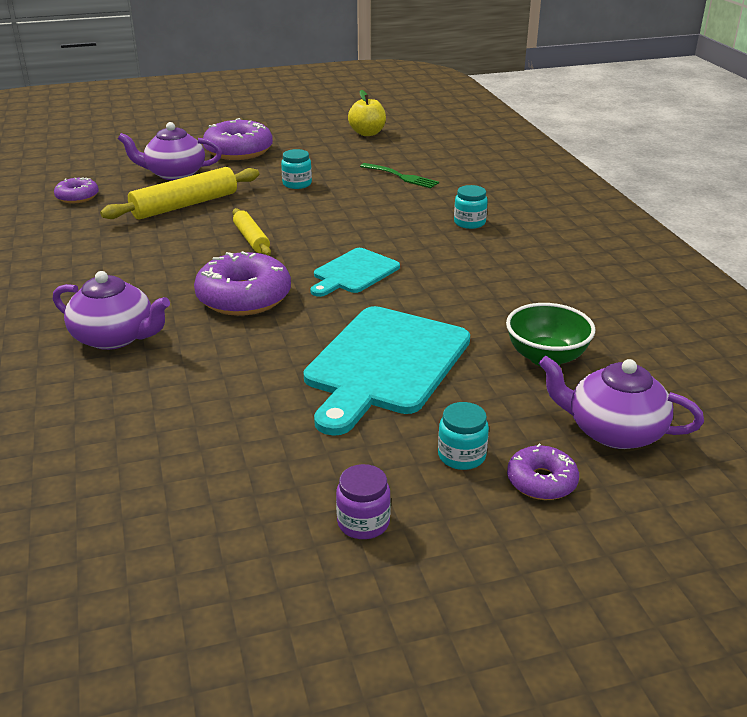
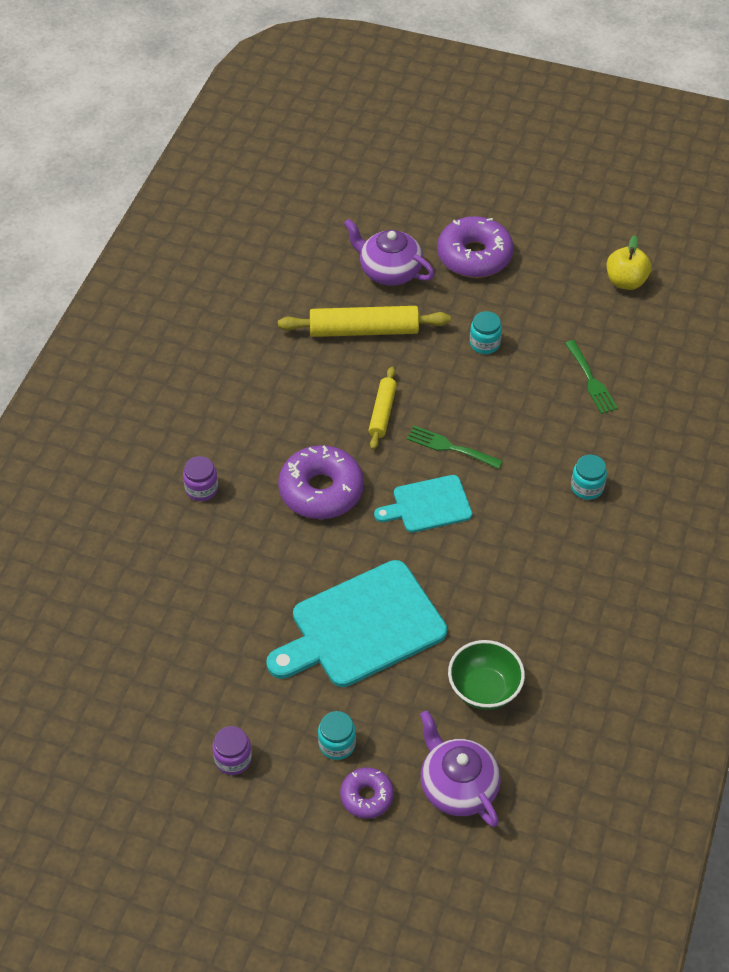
camera: 35 degrees right, 20 degrees up
purple teapot [53,271,170,350] -> purple jar [183,456,218,501]
purple donut [54,177,99,204] -> none
none -> green fork [407,426,503,469]

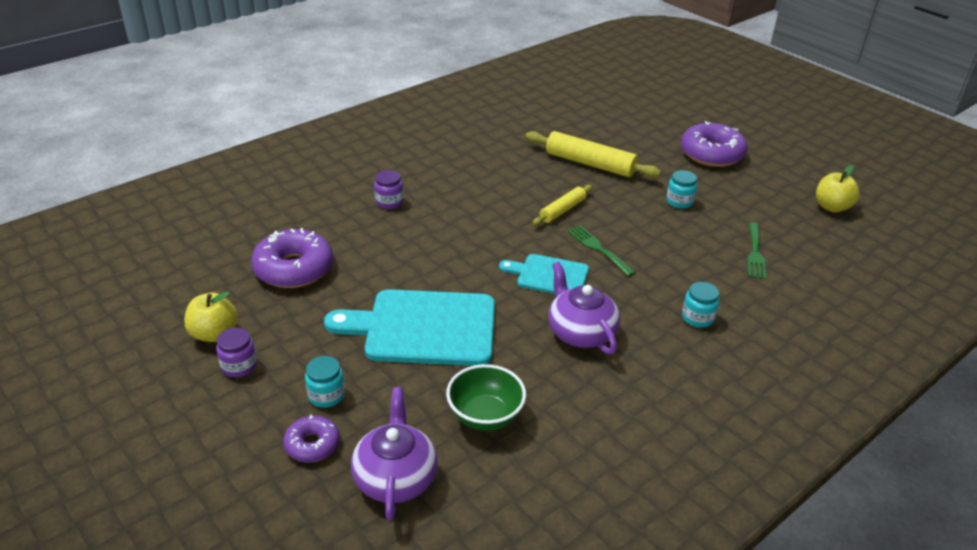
camera: 30 degrees right, 15 degrees down
purple donut [278,445,364,519] -> purple donut moved to [251,228,333,288]
purple teapot [344,219,435,285] -> purple teapot moved to [548,262,620,355]
none -> yellow apple [184,292,238,342]

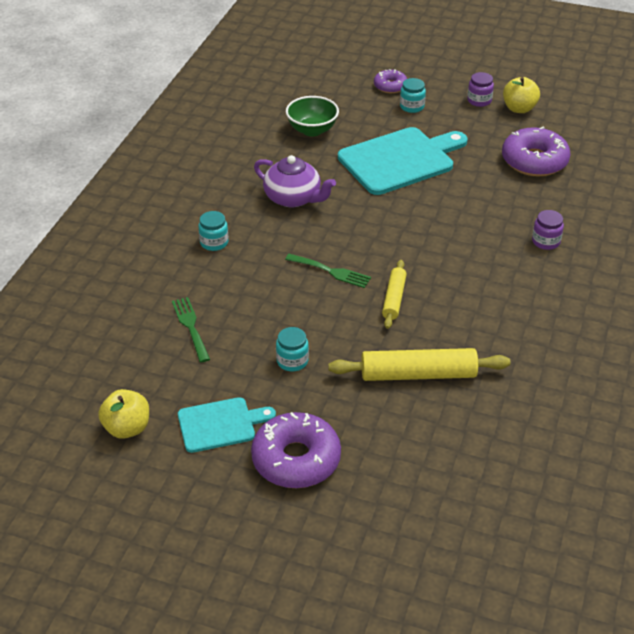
camera: 150 degrees right, 5 degrees up
purple teapot [351,387,438,521] -> none
turquoise cutting board [499,254,589,294] -> turquoise cutting board moved to [178,397,276,453]

